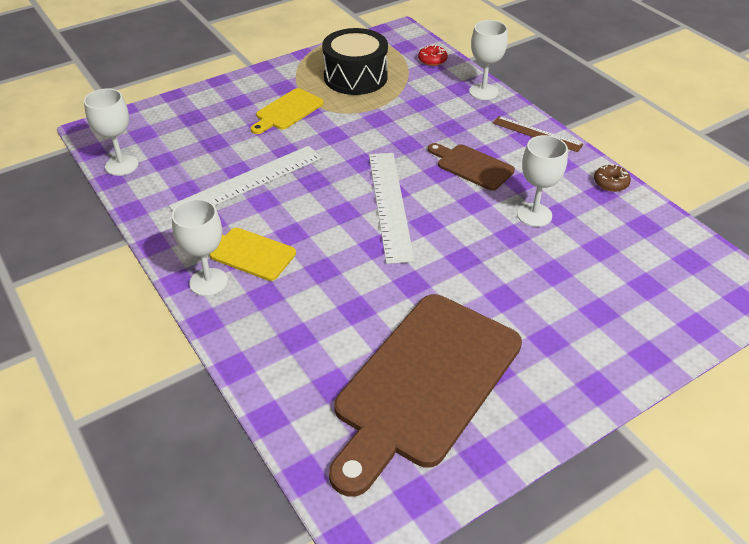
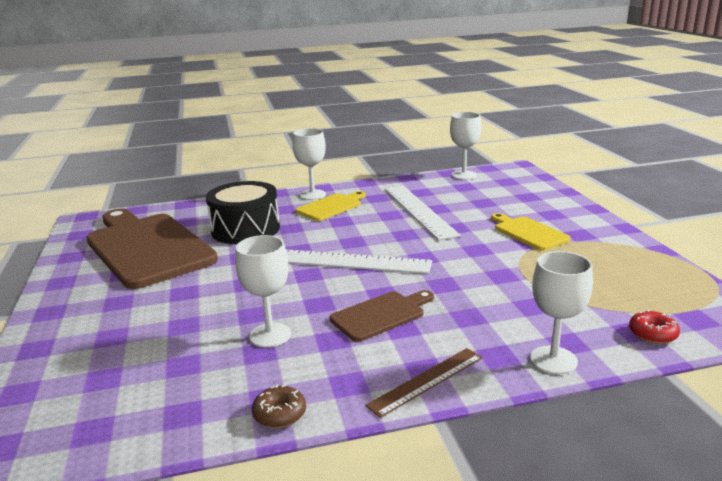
camera: 110 degrees right, 20 degrees down
black drum [322,28,388,95] -> black drum moved to [206,181,280,244]

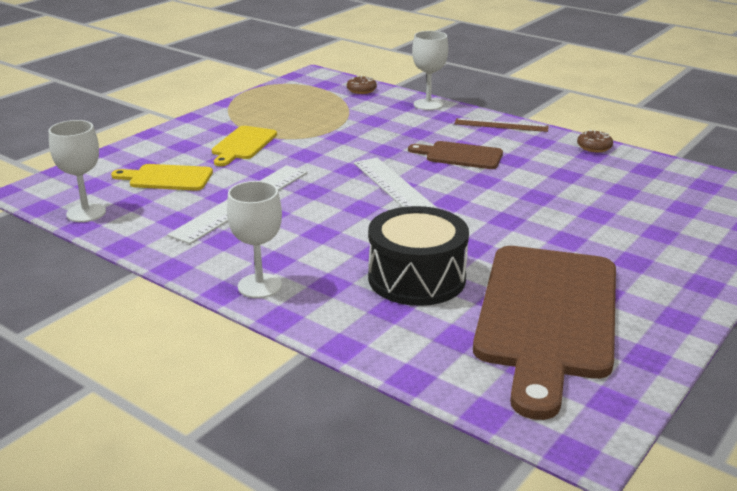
camera: 130 degrees left, 5 degrees up
white goblet [235,235,291,348] -> none
yellow cutting board [296,191,366,221] -> yellow cutting board moved to [111,164,213,191]
red donut [629,310,680,344] -> brown donut [347,76,377,94]

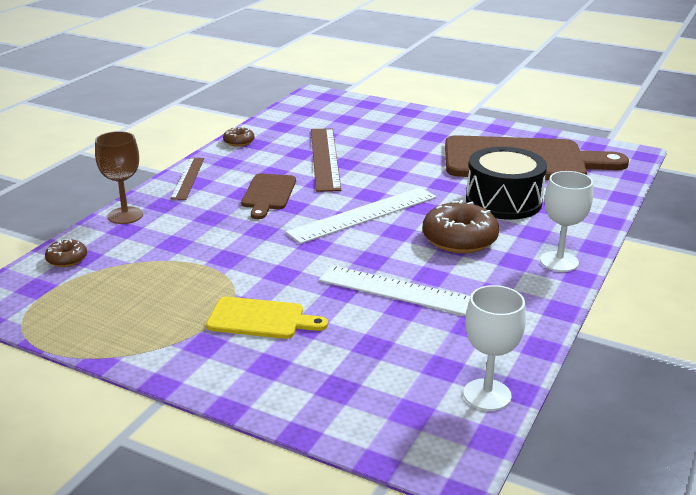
camera: 100 degrees left, 0 degrees up
yellow cutting board [111,164,213,191] -> none
white goblet [412,31,448,110] -> brown goblet [95,131,143,224]
none -> brown ruler [311,128,341,192]
none -> brown donut [422,200,499,253]

